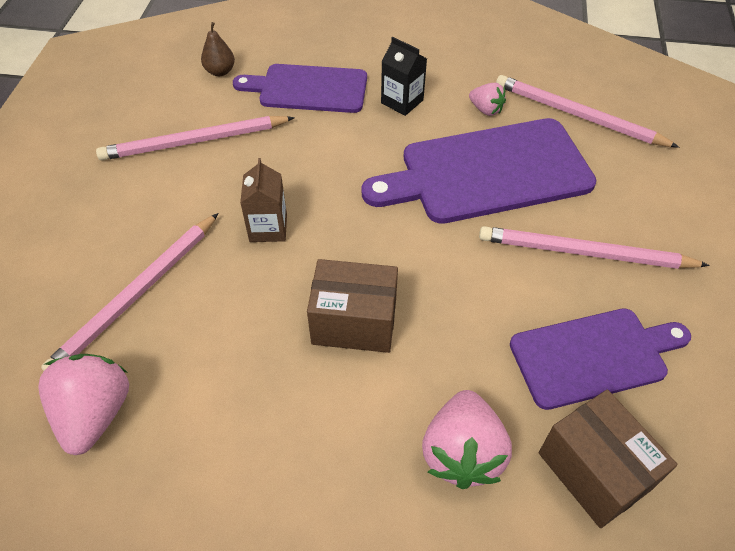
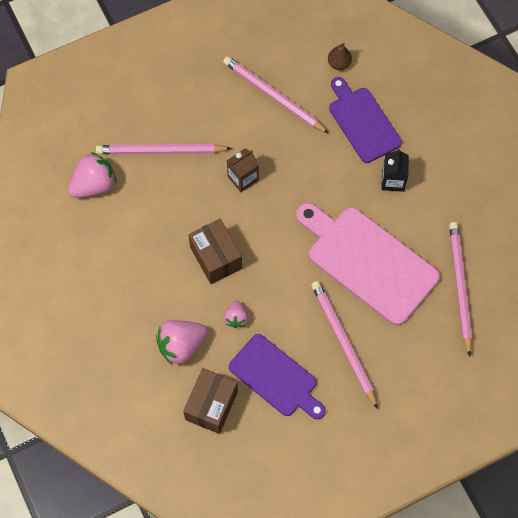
camera: 55 degrees right, 15 degrees up
purple cutting board [361,118,596,224] -> pink cutting board [296,203,440,325]
pink strawberry [469,83,506,116] -> pink strawberry moved to [224,301,248,328]

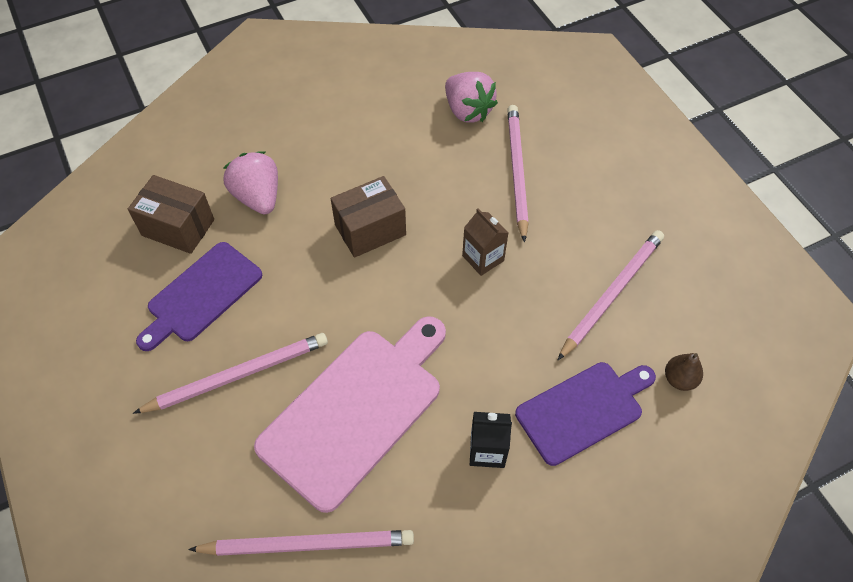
camera: 90 degrees right, 10 degrees down
pink strawberry [224,301,248,328] -> none

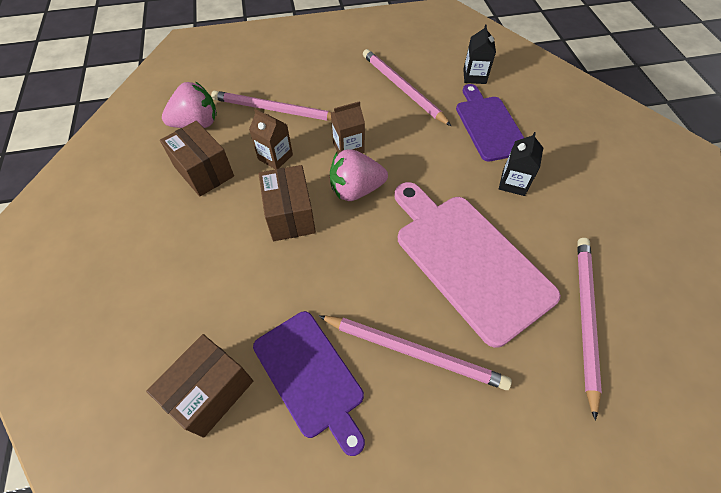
camera: 75 degrees left, 0 degrees up
pink pencil [133,333,328,414] -> pink pencil turned 120 degrees clockwise [318,315,512,390]
pink strawberry [223,151,278,214] -> pink strawberry moved to [330,149,388,201]
brown pear [665,353,703,391] -> black carton [463,24,496,84]
none -> brown box [160,121,234,196]
none -> brown carton [249,109,293,169]

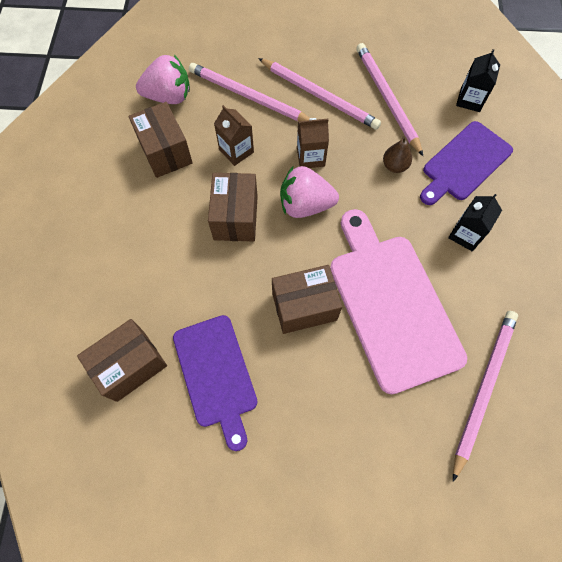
camera: 15 degrees right, 10 degrees up
pink pencil [318,315,512,390] -> pink pencil moved to [258,58,381,130]
purple cutting board [456,84,524,162] -> purple cutting board turned 135 degrees counterclockwise [420,121,513,205]
none -> brown box [272,265,342,334]
none -> brown pear [383,136,412,173]

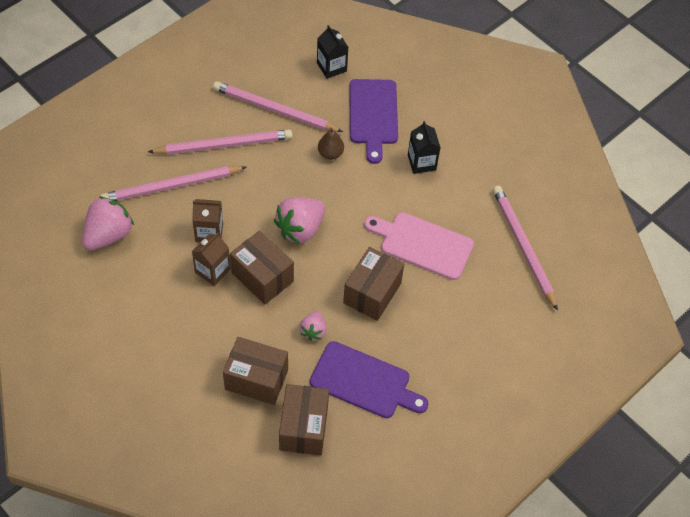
camera: 50 degrees left, 10 degrees down
brown box [129,102,193,178] -> brown box moved to [223,337,288,405]
brown carton [297,118,329,168] -> brown carton moved to [192,232,231,286]
pink cutting board [330,209,467,394] -> pink cutting board [364,212,474,280], size x0.65
none -> pink strawberry [299,311,326,341]

